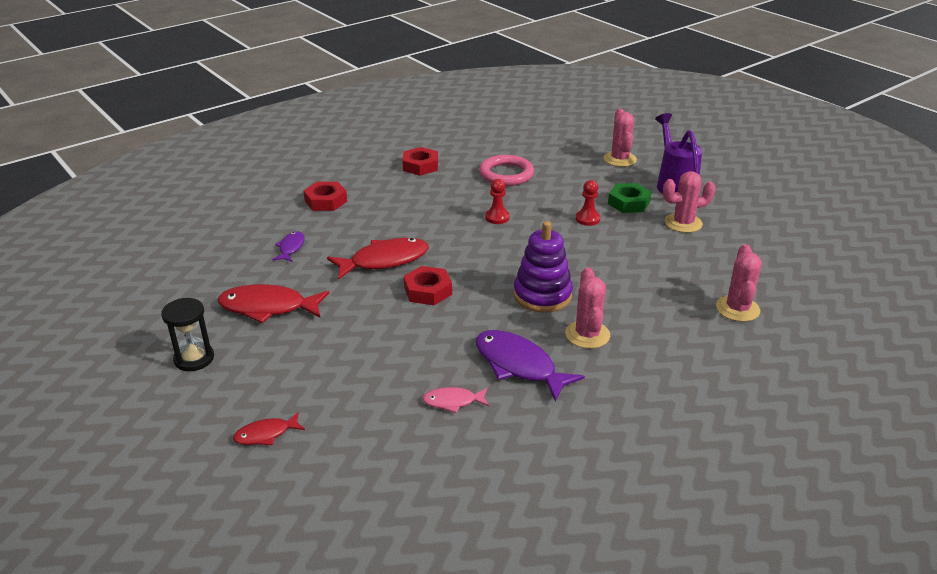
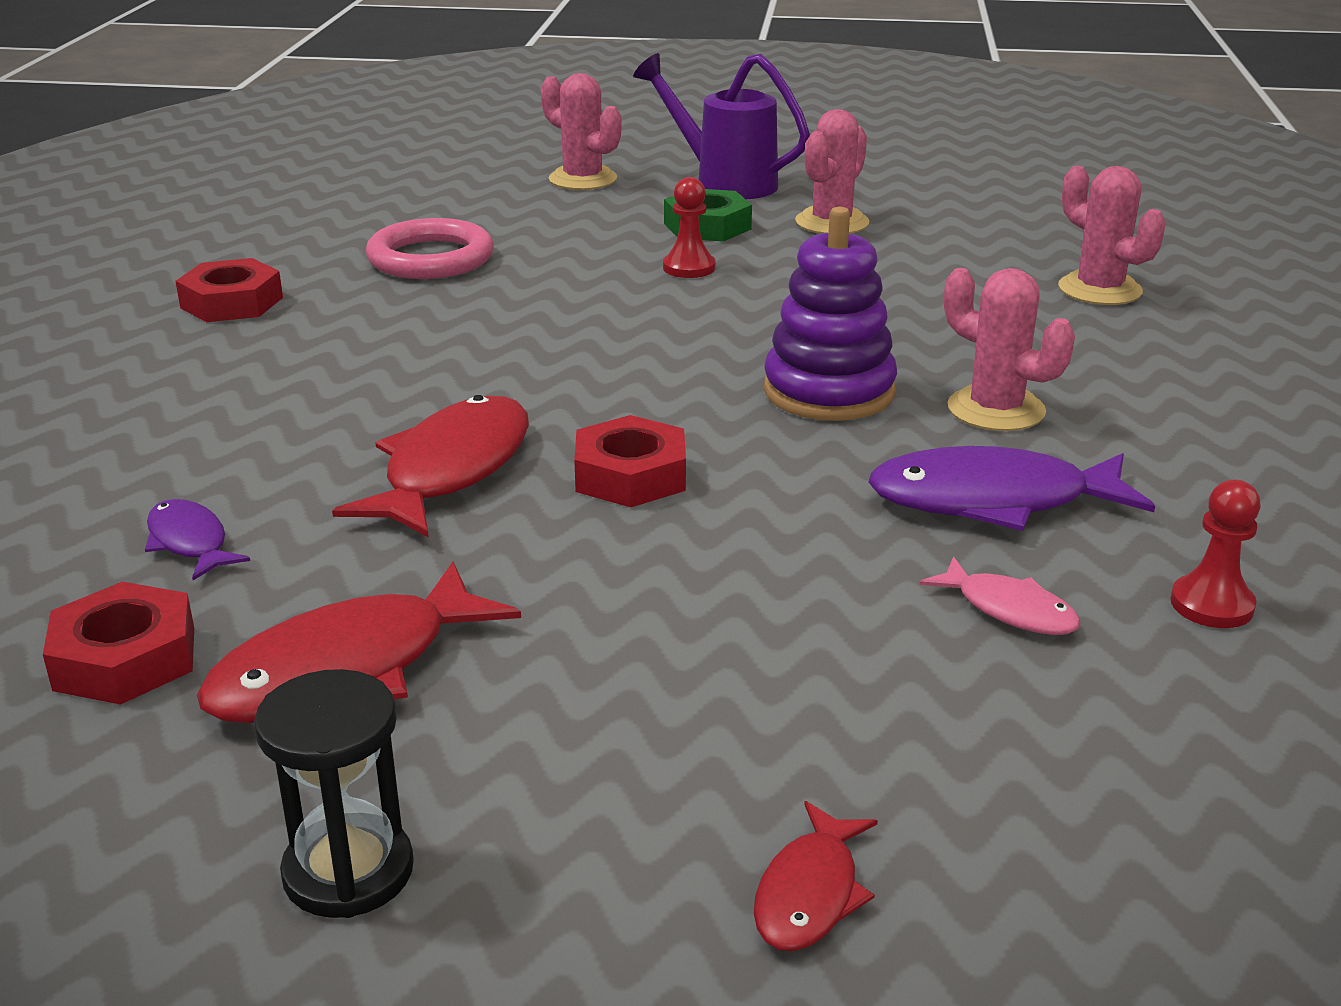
camera: 45 degrees left, 5 degrees down
red nut [303,182,347,211] -> red nut moved to [43,582,194,705]
pink fish [422,387,489,413] -> pink fish turned 90 degrees counterclockwise [919,557,1081,635]
red pawn [485,179,510,224] -> red pawn moved to [1170,480,1261,628]

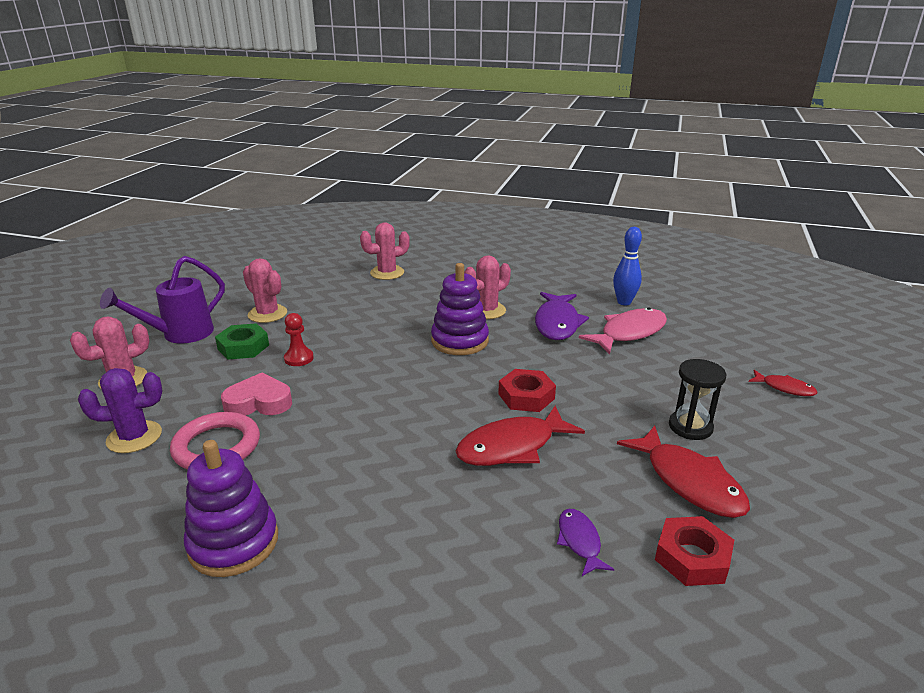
camera: 80 degrees left, 0 degrees up
purple fish [145,499,250,580] -> purple fish turned 105 degrees clockwise [557,509,614,576]
red nut [176,258,283,322] -> purple stacking toy [184,440,278,577]
black hourglass [254,669,414,918] -> black hourglass moved to [669,359,726,440]
red fish [332,395,529,537] -> red fish turned 60 degrees counterclockwise [456,406,585,466]
pink fish [919,557,1081,635] -> pink fish [579,307,667,354], size x1.89
red pawn [1170,480,1261,628] -> blue bowling pin [613,227,642,305]
none -> purple cactus [78,368,162,453]
none -> pink heart [221,373,292,416]

